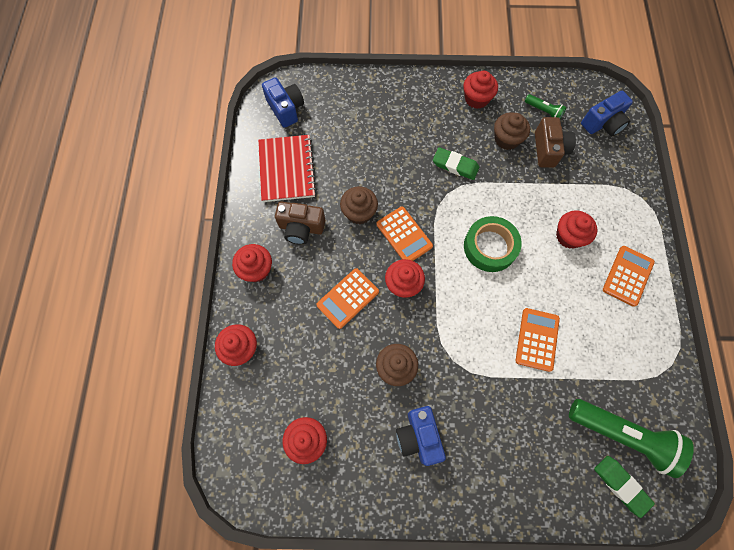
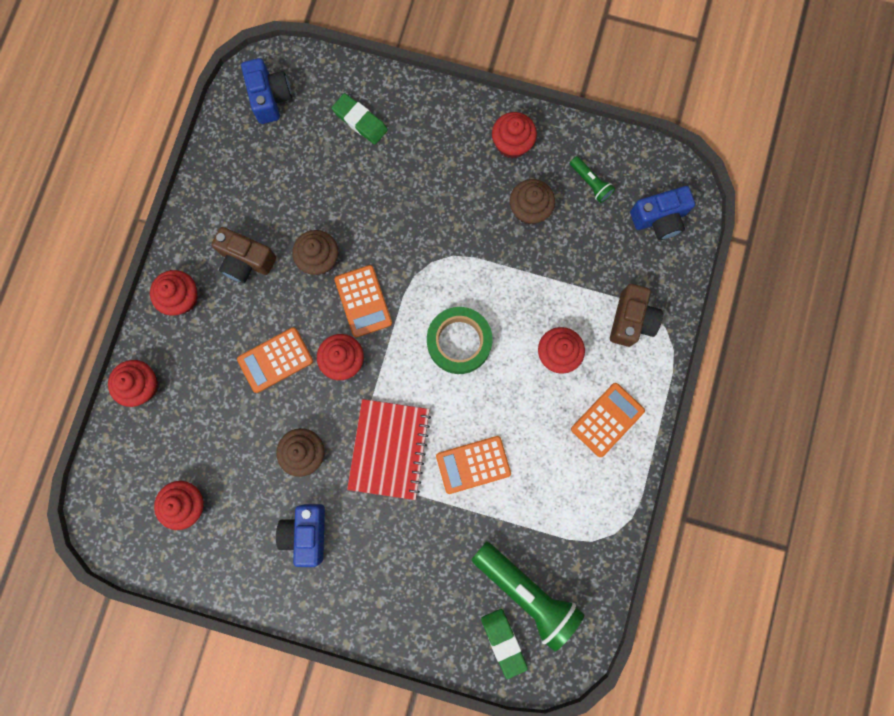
camera: 15 degrees right, 10 degrees up
red notebook [258,135,317,202] -> red notebook moved to [347,399,431,500]
green eraser [433,147,479,180] -> green eraser moved to [332,93,388,145]
orange calculator [515,308,560,372] -> orange calculator turned 135 degrees counterclockwise [436,436,511,494]
brown camera [535,117,576,168] -> brown camera moved to [610,284,663,347]

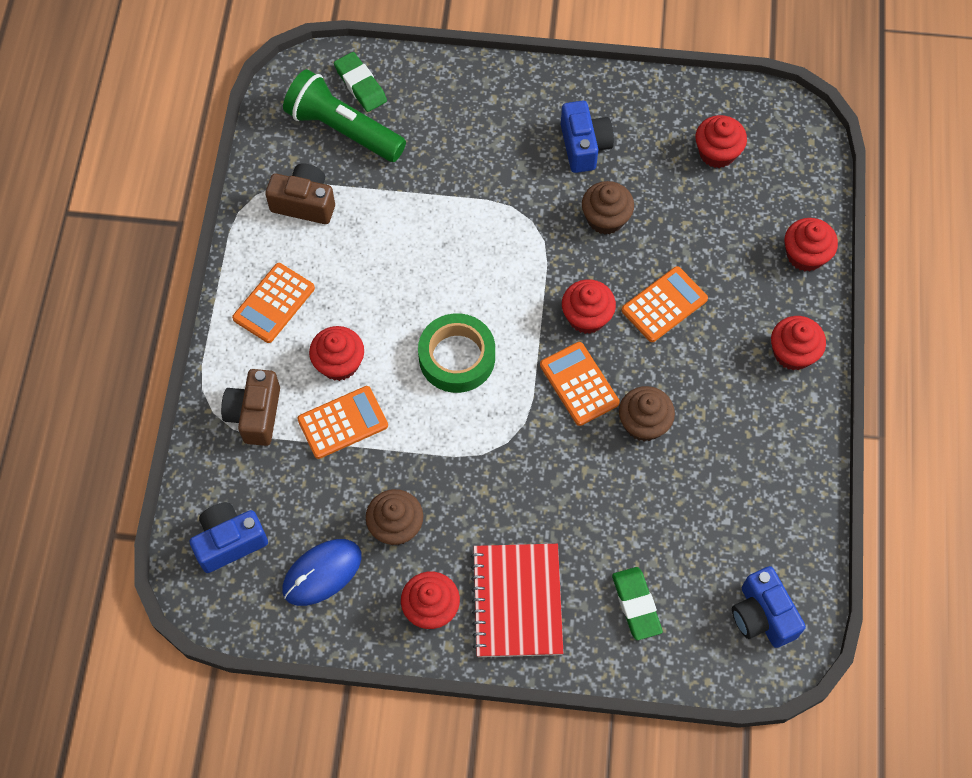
camera: 170 degrees right, 15 degrees down
brown camera [212,227,276,283] -> brown camera moved to [265,164,335,224]
green eraser [332,93,388,145] -> green eraser turned 45 degrees clockwise [612,567,663,640]
red notebook [347,399,431,500] -> red notebook moved to [471,544,563,657]
orange calculator [436,436,511,494] -> orange calculator moved to [297,386,388,459]
green flashlight [570,156,615,203] -> blue mouse [282,539,361,606]

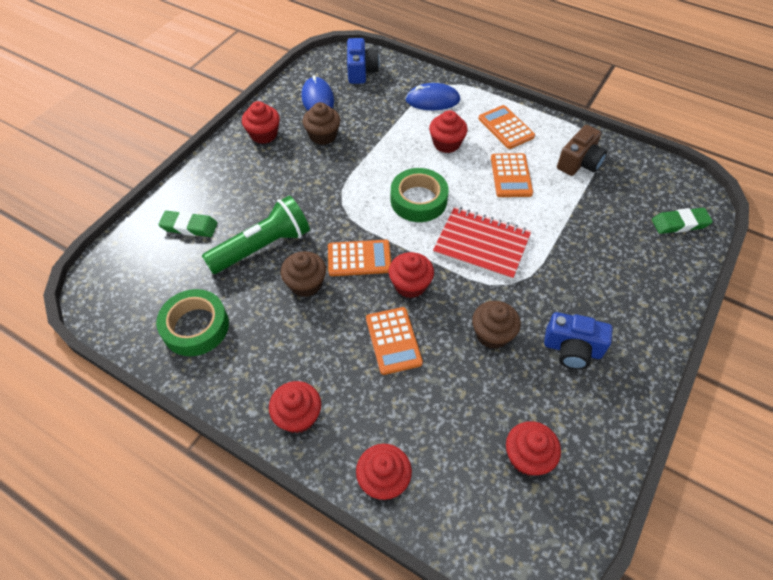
camera: 115 degrees right, 10 degrees down
brown camera [221,369,280,446] -> blue mouse [405,83,460,110]
green flashlight [283,69,406,162] -> green flashlight moved to [202,196,310,274]
orange calculator [297,386,388,459] -> orange calculator moved to [491,153,533,197]
red notebook [471,544,563,657] -> red notebook moved to [433,207,531,280]
blue camera [732,566,806,648] -> none
none -> green tape [156,289,229,356]

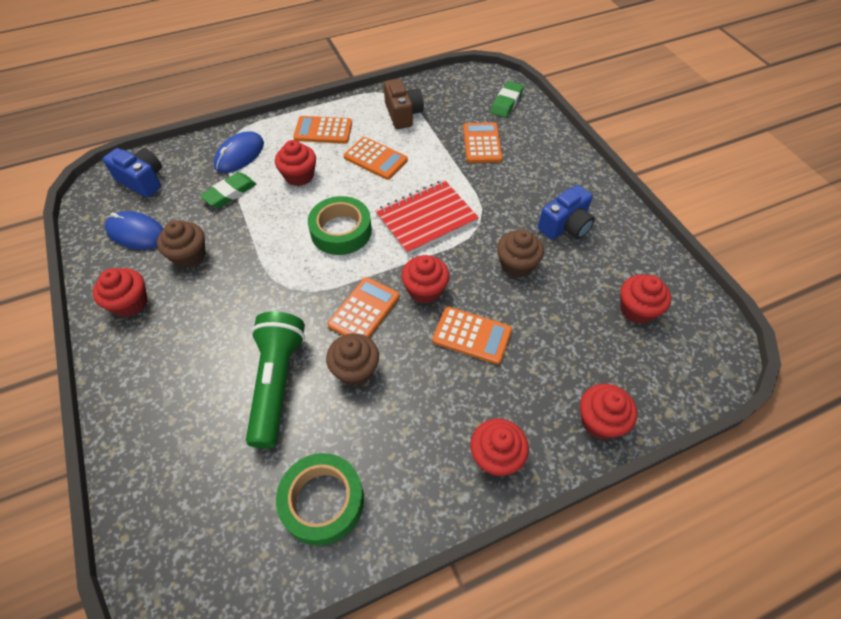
camera: 55 degrees left, 0 degrees up
green eraser [158,211,218,237] -> green eraser moved to [200,172,256,208]
none -> orange calculator [463,122,503,163]

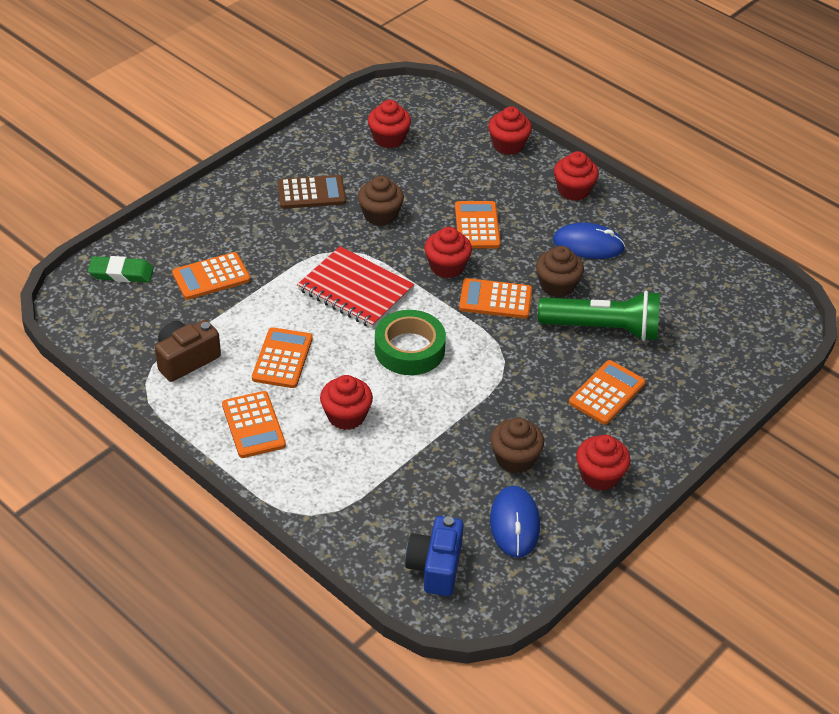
camera: 115 degrees left, 10 degrees down
green eraser [200,172,256,208] -> none
blue mouse [214,132,264,173] -> blue mouse moved to [553,222,625,259]
green flashlight [246,311,305,448] -> green flashlight turned 150 degrees counterclockwise [538,290,660,341]
green tape [276,453,364,546] -> none
blue camera [538,185,595,240] -> brown calculator [278,175,346,209]
none -> orange calculator [569,360,646,425]

